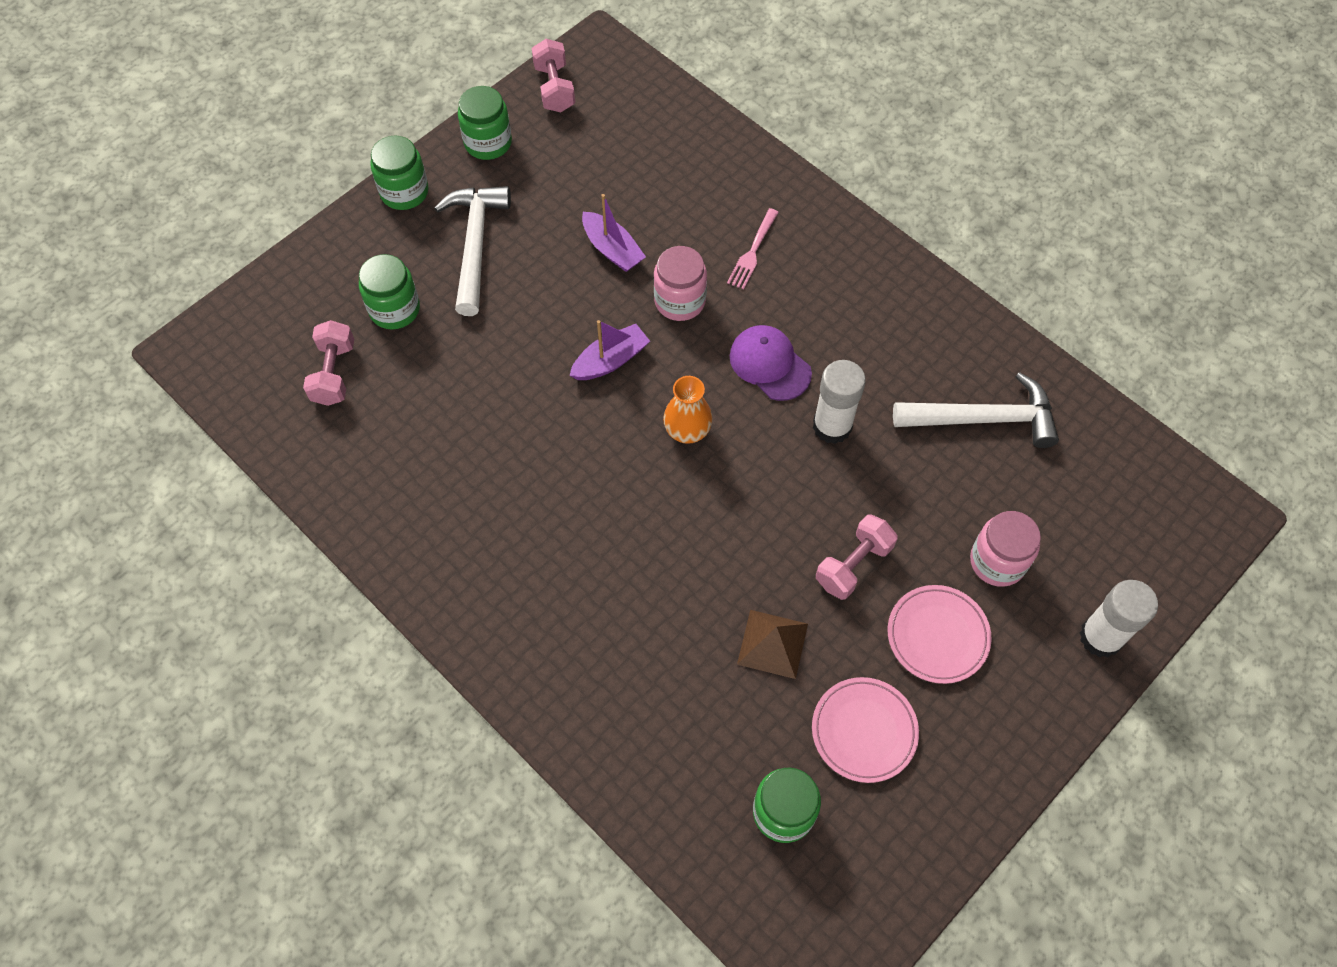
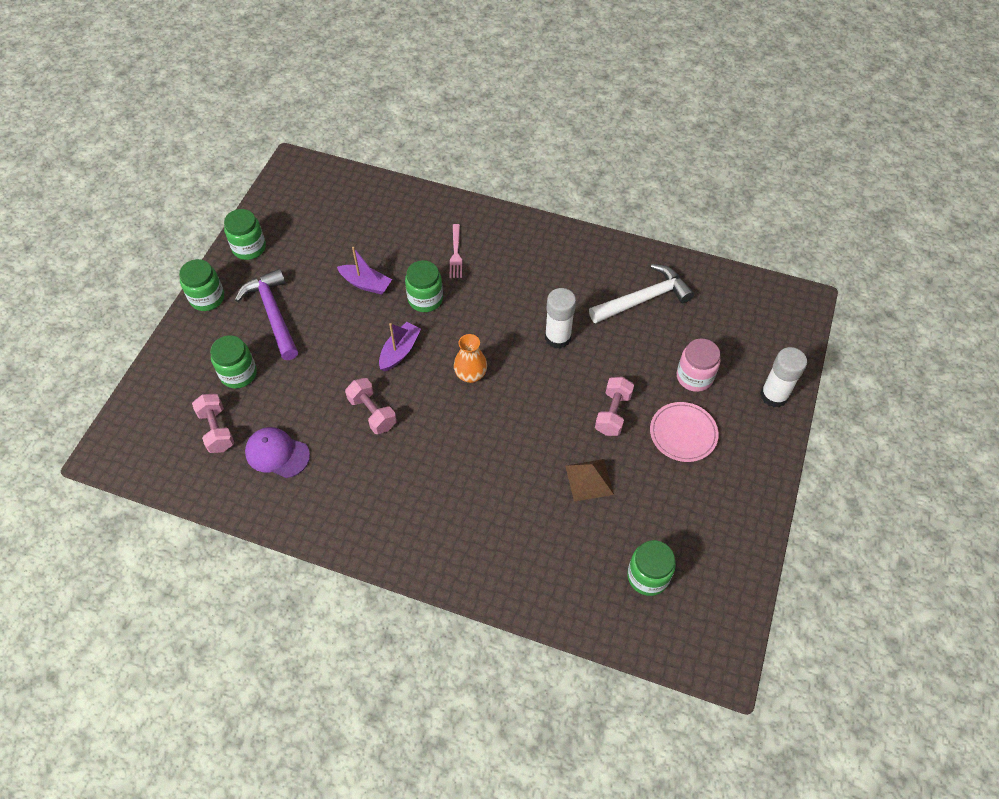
camera: 25 degrees left, 5 degrees down
white hammer [434,186,511,316] -> purple hammer [235,269,298,360]
pink dumbbell [532,39,575,112] -> pink dumbbell moved to [345,378,397,434]
pink jar [654,246,707,321] -> green jar [405,260,443,312]
purple cap [730,325,812,401] -> purple cap moved to [245,427,310,478]
pink plate [812,677,919,783] -> none

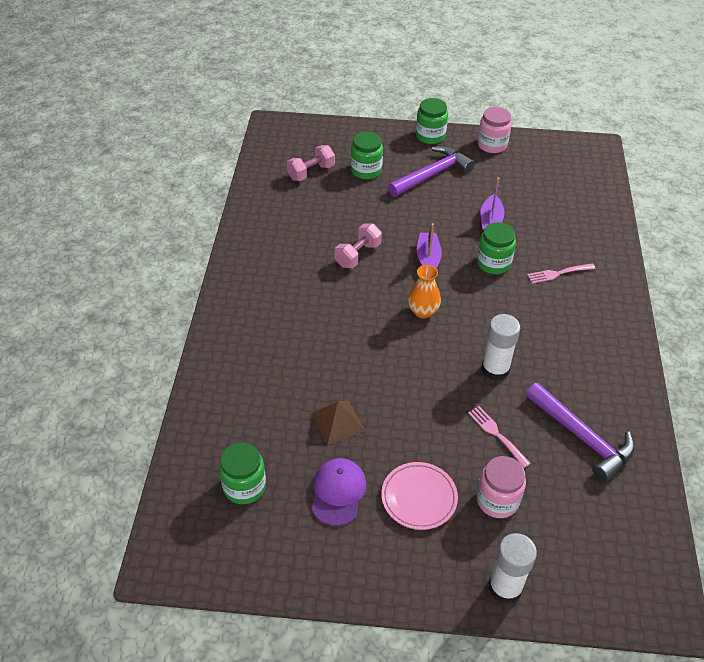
camera: 75 degrees right, 10 degrees down
green jar [224,209,266,260] -> pink jar [478,107,512,153]
purple cap [245,427,310,478] -> purple cap moved to [312,458,366,526]
purple boat [379,322,421,371] -> purple boat turned 105 degrees counterclockwise [417,223,442,268]
white hammer [589,264,694,323] -> purple hammer [526,383,635,482]
pink dumbbell [595,377,634,436] -> none
none -> pink fork [468,406,531,468]

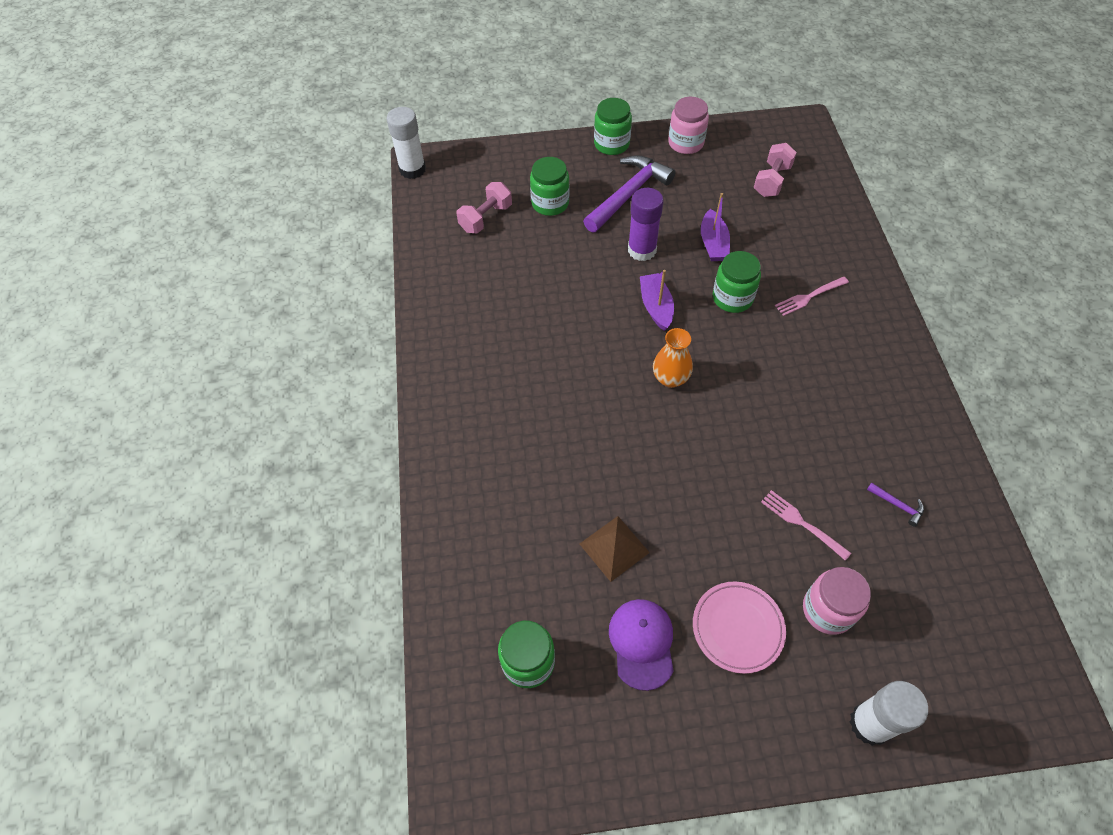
camera: 10 degrees left, 10 degrees up
pink dumbbell [335,224,382,268] -> pink dumbbell moved to [754,143,797,197]
white glue stick [481,314,520,381] -> white glue stick moved to [387,107,426,179]
purple hammer [526,383,635,482] -> purple hammer [867,483,924,527], size x0.40
none -> purple glue stick [628,188,664,261]

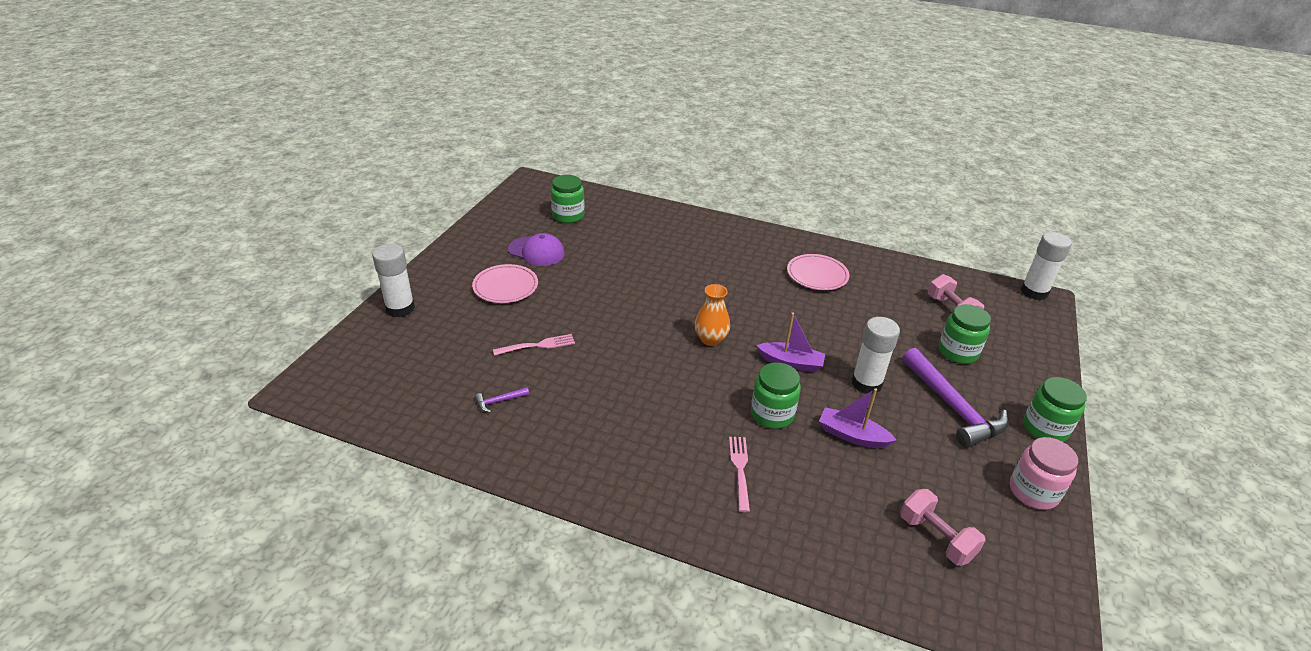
camera: 115 degrees right, 20 degrees down
brown pyramid [580,516,650,582] -> none
purple glue stick [628,188,664,261] -> white glue stick [851,317,900,394]
pink jar [803,567,871,635] -> none
none -> pink plate [787,254,850,290]

